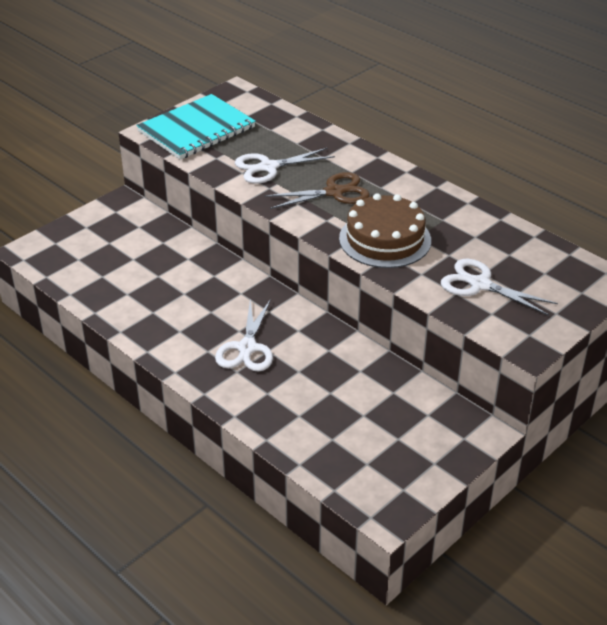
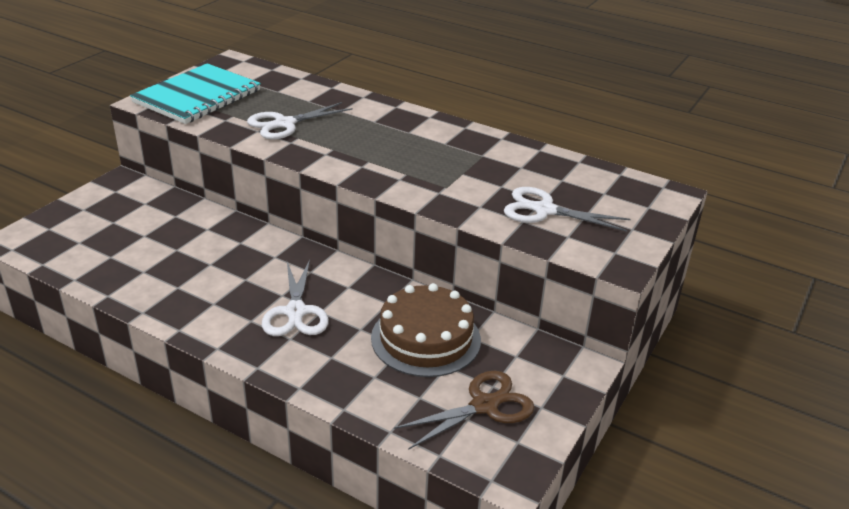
camera: 15 degrees left, 5 degrees down
brown scissors [265,172,370,209] -> brown scissors moved to [394,371,535,450]
brown cake [339,193,431,268] -> brown cake moved to [371,283,481,377]

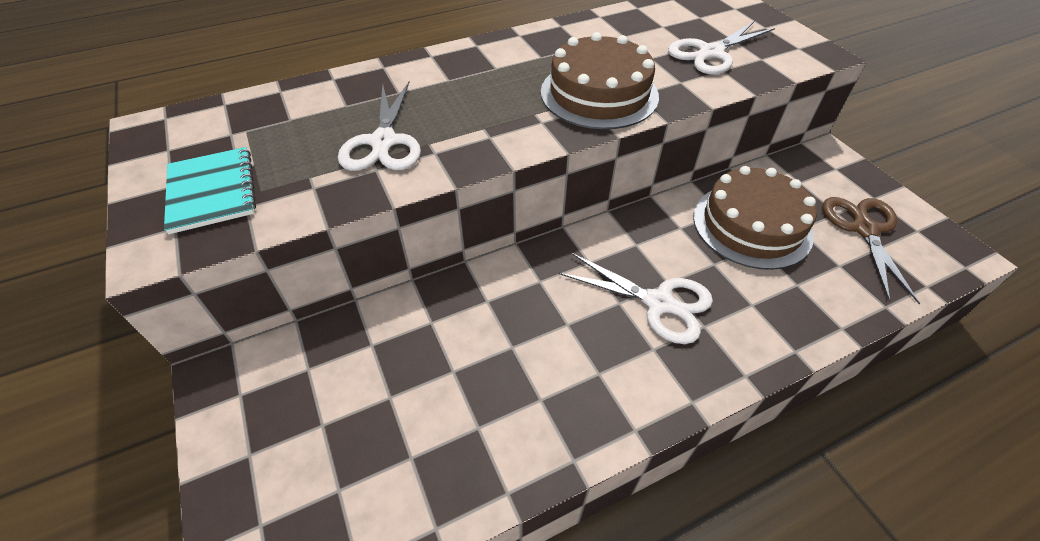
camera: 55 degrees left, 15 degrees up
turquoise notebook [130,63,261,124] -> turquoise notebook [164,147,256,234], size x0.61
none -> brown cake [541,32,659,129]

